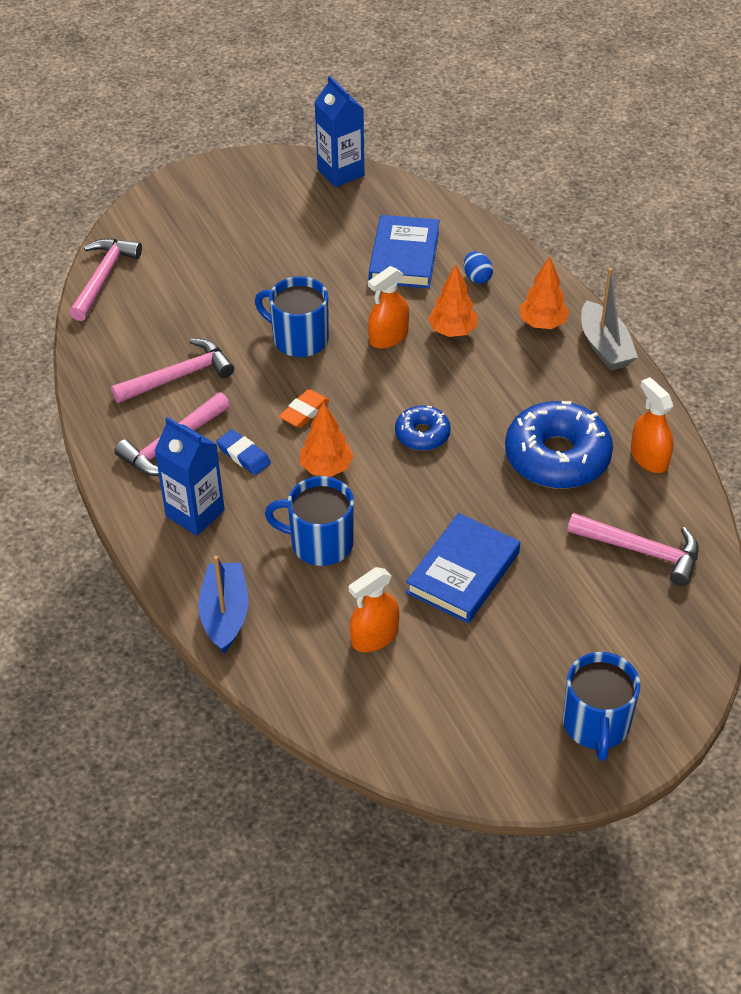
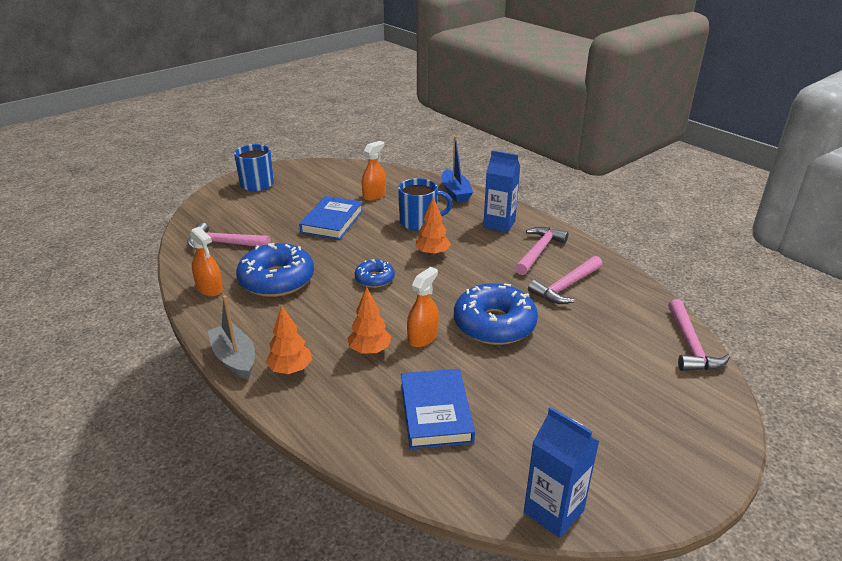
camera: 165 degrees right, 15 degrees down
blue eraser [216,429,271,475] -> none
blue mug [255,276,329,357] -> blue donut [454,283,538,345]
orange eraser [279,389,330,428] -> none
blue egg [464,252,493,284] -> none

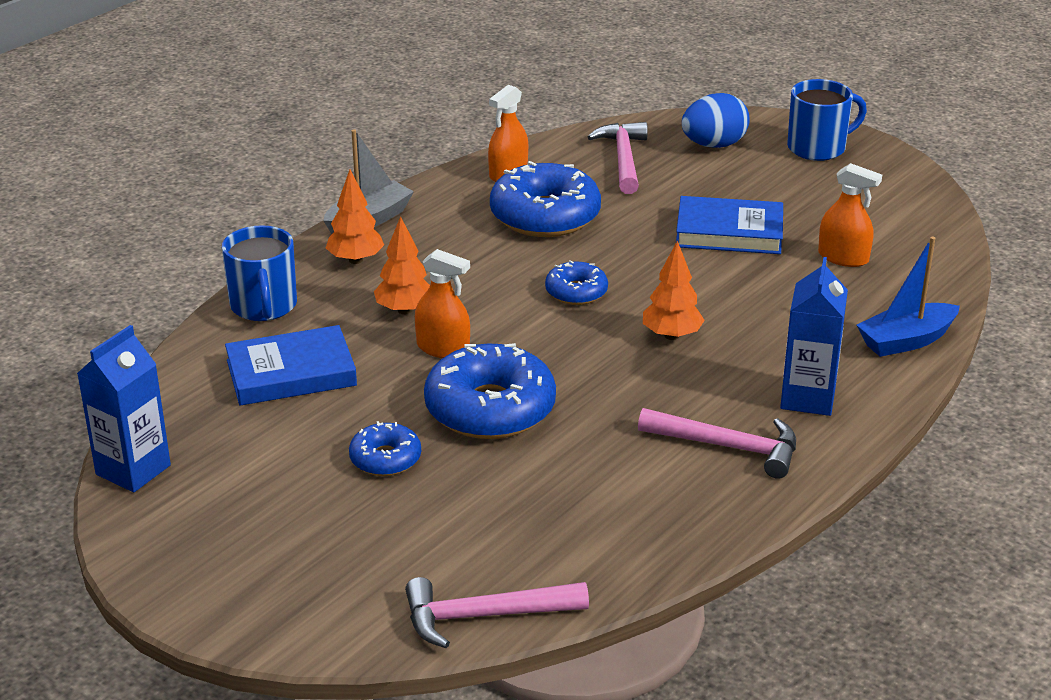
camera: 80 degrees right, 0 degrees up
blue mug [398,178,453,231] -> blue mug moved to [222,225,297,321]
pink hammer [528,256,602,304] -> none
none -> blue donut [349,421,421,476]
none -> blue egg [682,93,750,148]

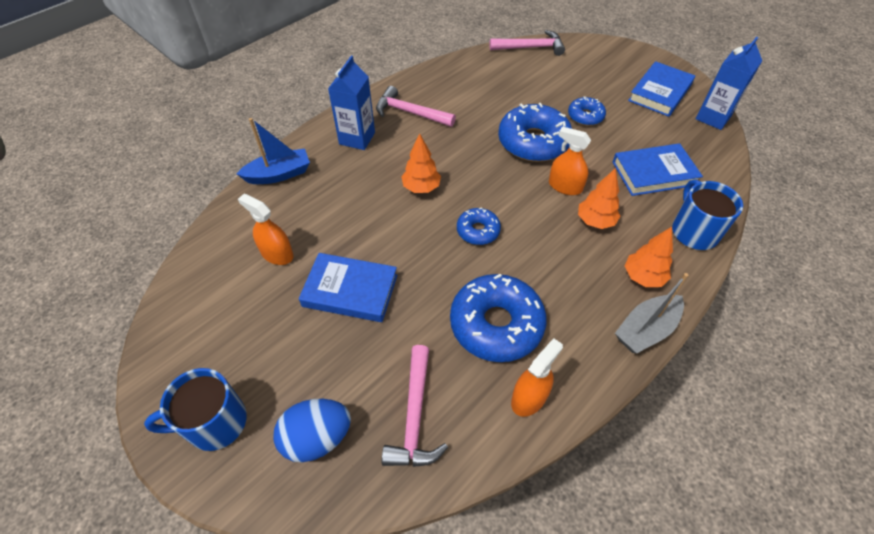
camera: 175 degrees left, 20 degrees up
none -> blue book [628,61,695,117]

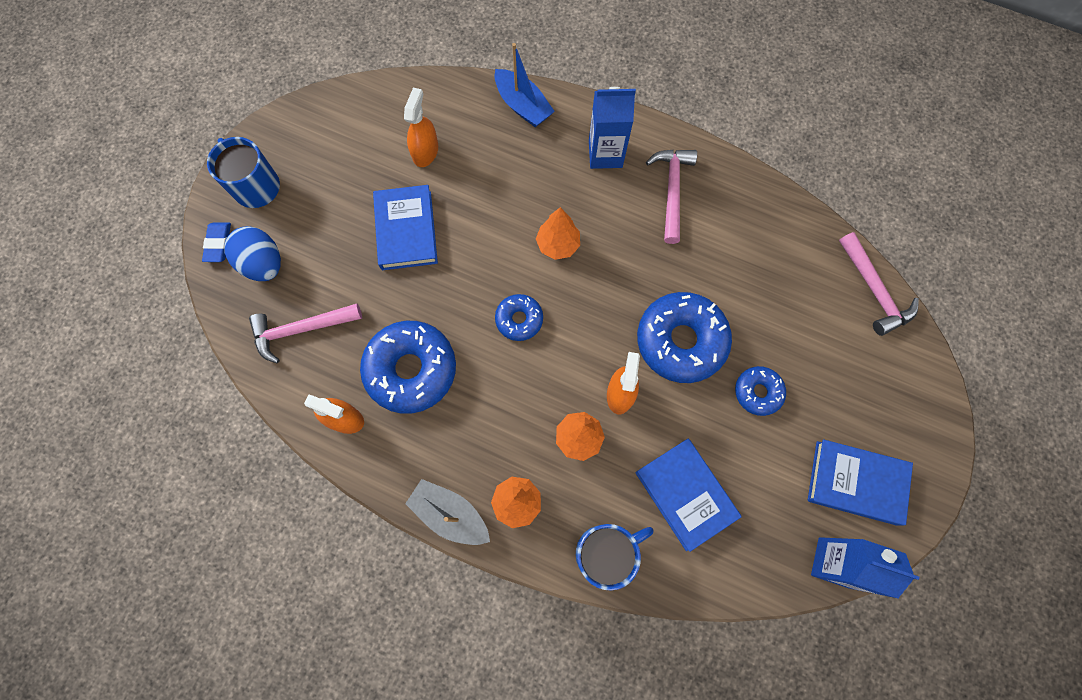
camera: 70 degrees right, 20 degrees up
none -> blue eraser [202,222,231,262]

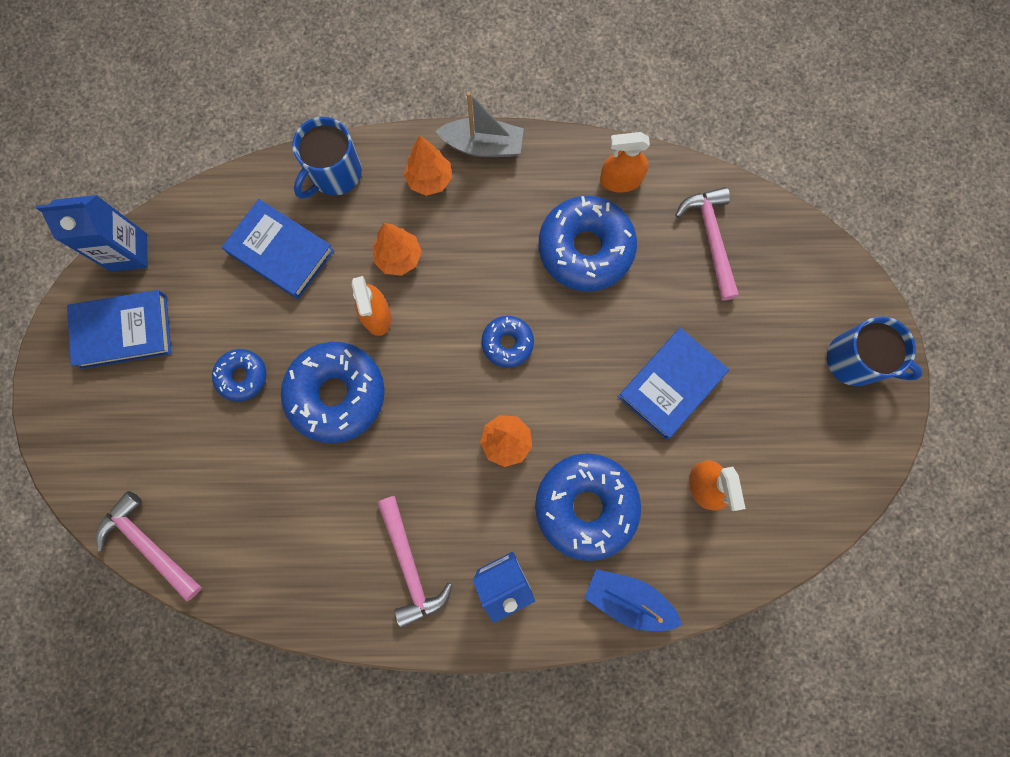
camera: 155 degrees right, 5 degrees up
blue eraser [202,222,231,262] -> none
blue egg [225,226,281,281] -> none
pink hammer [249,304,362,364] -> pink hammer turned 60 degrees counterclockwise [675,187,739,301]
blue book [373,185,438,270] -> blue book turned 75 degrees clockwise [618,328,729,439]
none -> blue donut [535,453,641,561]

